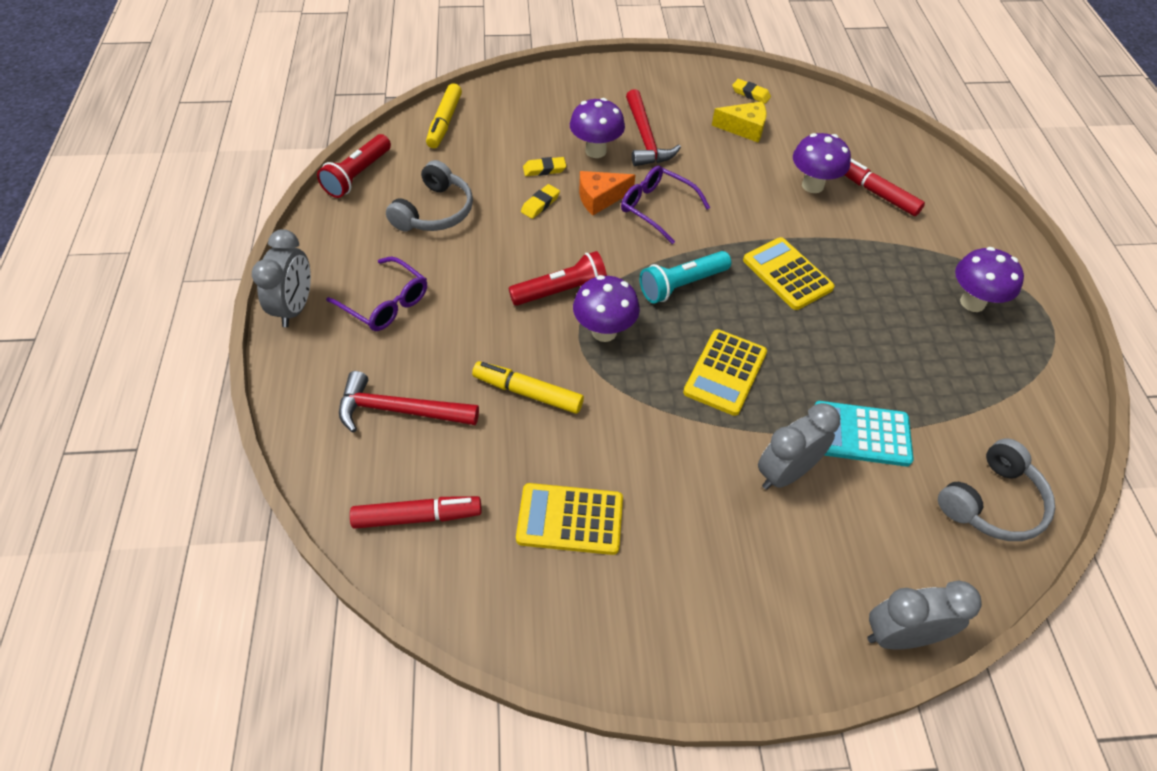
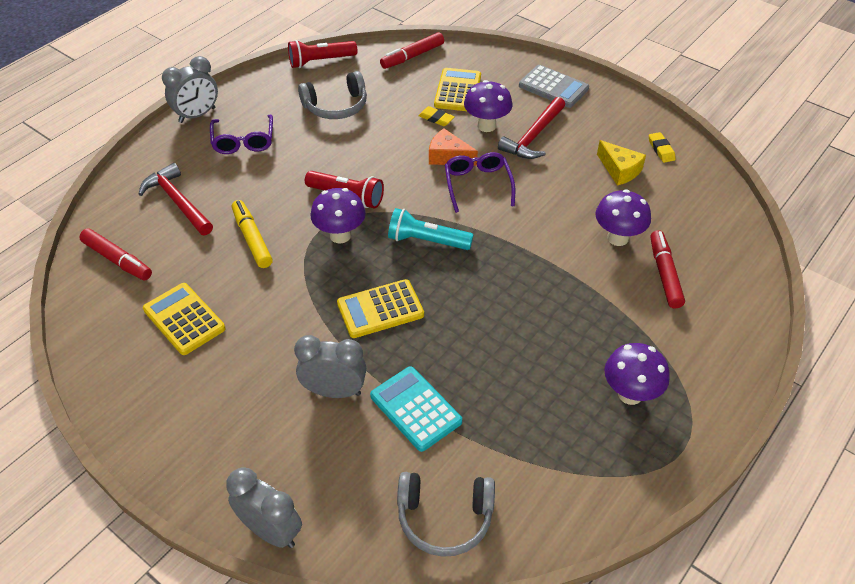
camera: 45 degrees right, 5 degrees down
yellow marker [426,83,462,148] -> red marker [380,32,444,69]
yellow eraser [521,184,560,219] -> none
yellow calculator [743,237,835,310] -> yellow calculator moved to [434,68,481,111]
none -> grey calculator [519,65,589,108]

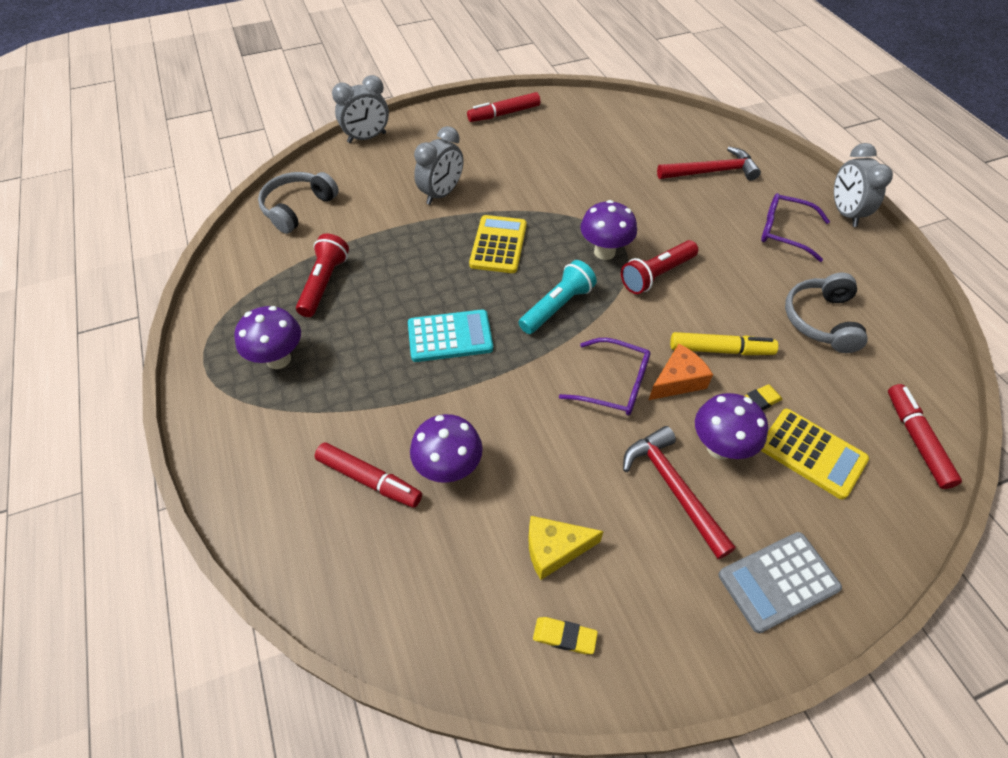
camera: 120 degrees right, 5 degrees up
red marker [79,228,152,281] -> red marker moved to [467,92,540,122]
yellow calculator [143,283,226,355] -> none
yellow marker [232,200,273,268] -> yellow marker moved to [670,332,778,355]
red flashlight [288,40,357,68] -> red flashlight moved to [296,234,349,317]
turquoise calculator [370,366,462,452] -> turquoise calculator moved to [408,310,493,362]

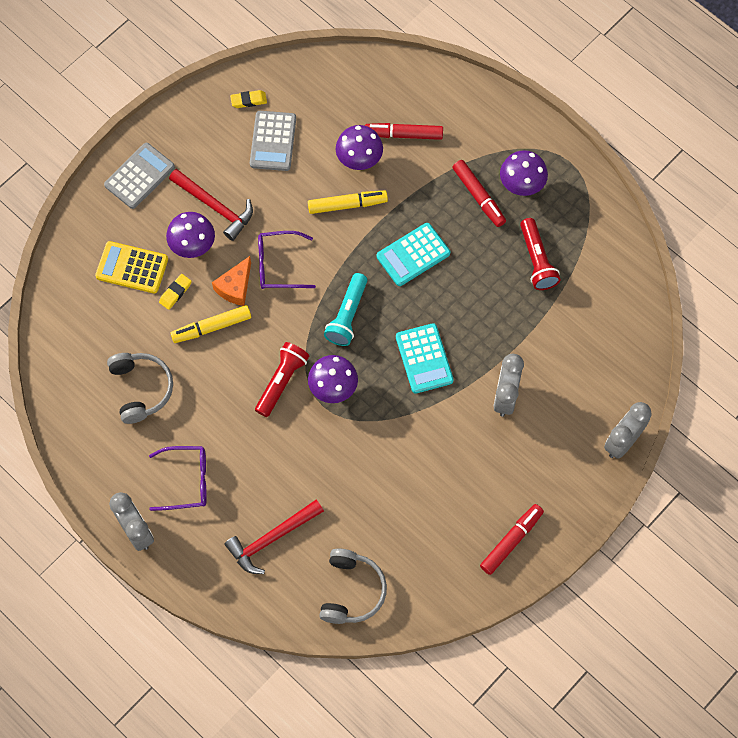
camera: 155 degrees right, 15 degrees up
grey headphones [258,172,339,234] -> grey headphones moved to [319,548,387,624]
yellow calculator [469,215,527,273] -> turquoise calculator [396,323,454,394]
yellow cheese [528,516,604,580] -> grey calculator [250,111,296,171]
red marker [888,384,962,489] -> red marker moved to [452,160,506,227]
none -> yellow marker [308,191,388,214]

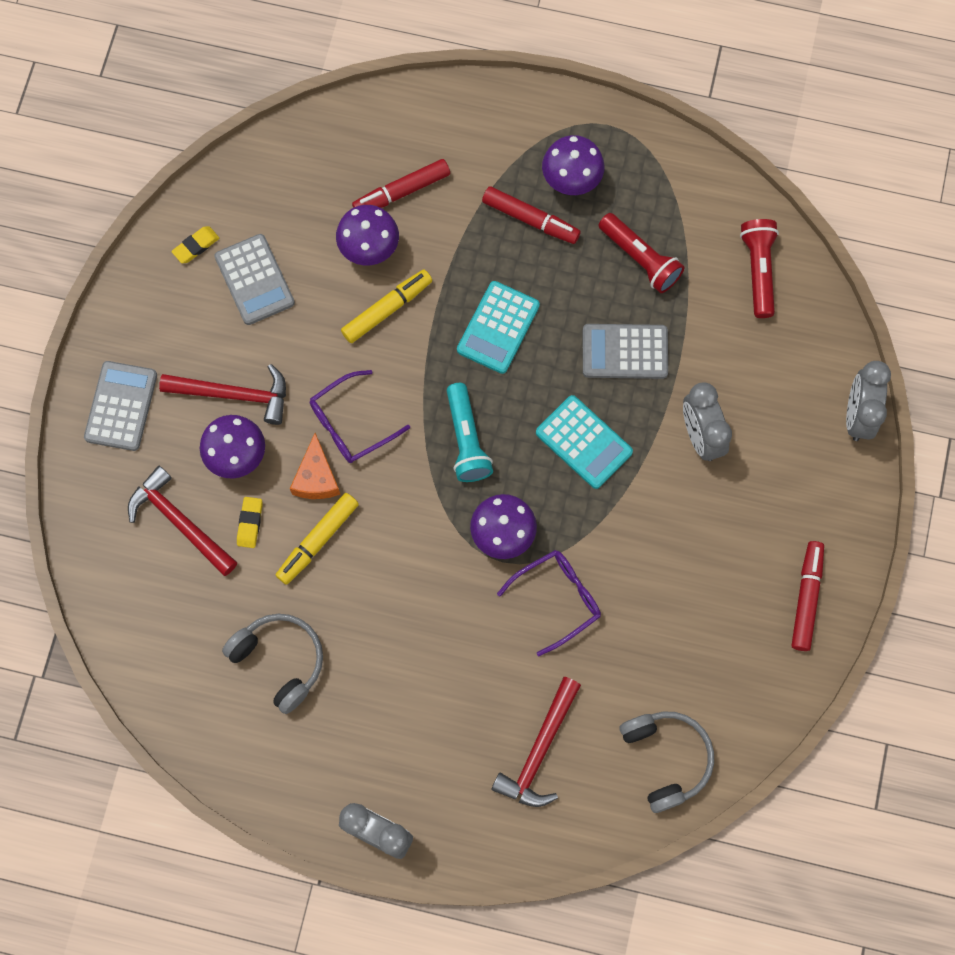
camera: 30 degrees left, 5 degrees up
yellow calculator [95,241,168,293] -> red hammer [128,466,237,576]
purple glasses [149,446,207,511] -> purple glasses moved to [497,550,601,656]
red flashlight [255,342,309,417] -> red flashlight moved to [740,219,779,318]
none -> grey calculator [583,324,668,379]

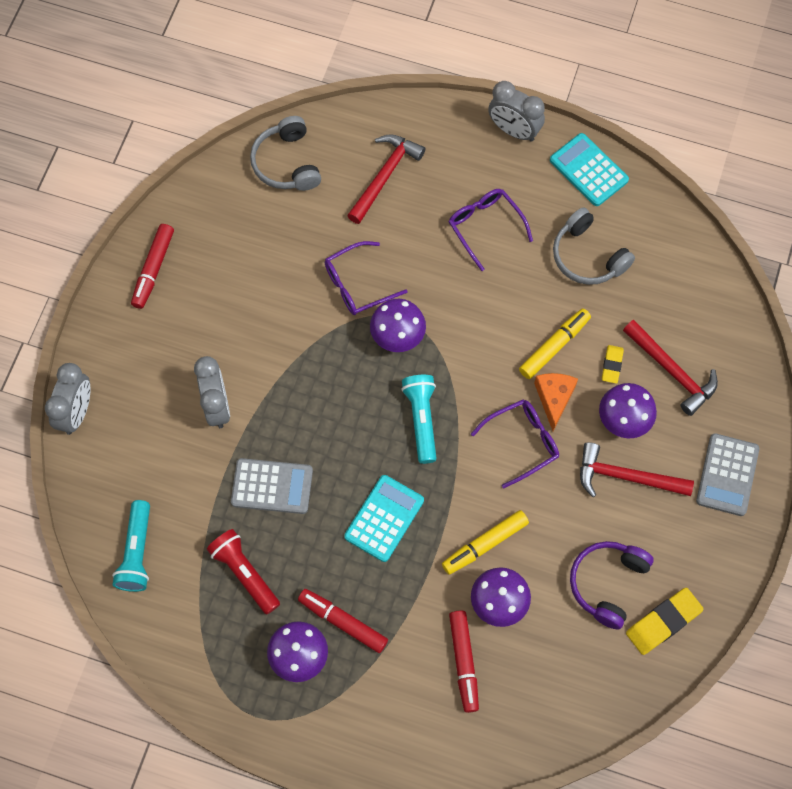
camera: 175 degrees left, 5 degrees down
yellow eraser [171,226,219,263] -> yellow eraser [626,588,704,655], size x1.70
grey calculator [214,234,295,325] -> purple headphones [570,541,654,630]
red marker [352,159,450,208] -> red marker turned 105 degrees clockwise [449,610,479,713]
turquoise calculator [536,395,633,489] -> turquoise calculator moved to [550,133,629,206]
red flashlight [740,219,779,318] -> turquoise flashlight [112,500,150,592]
none -> purple glasses [449,189,533,271]

